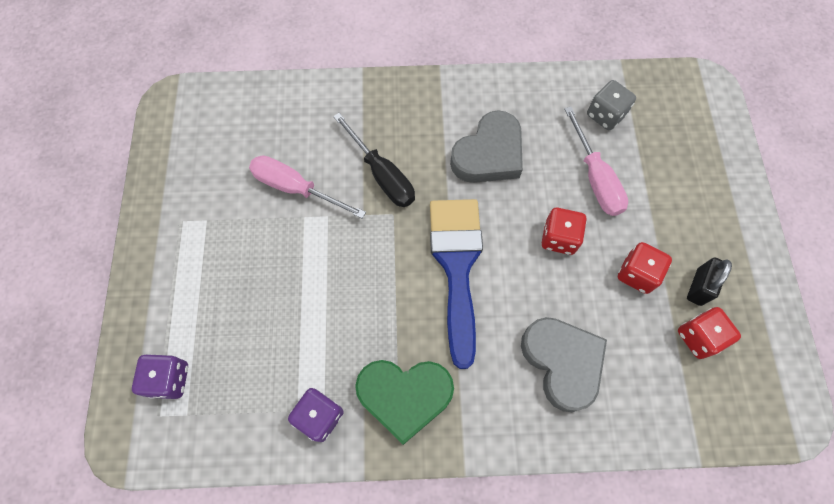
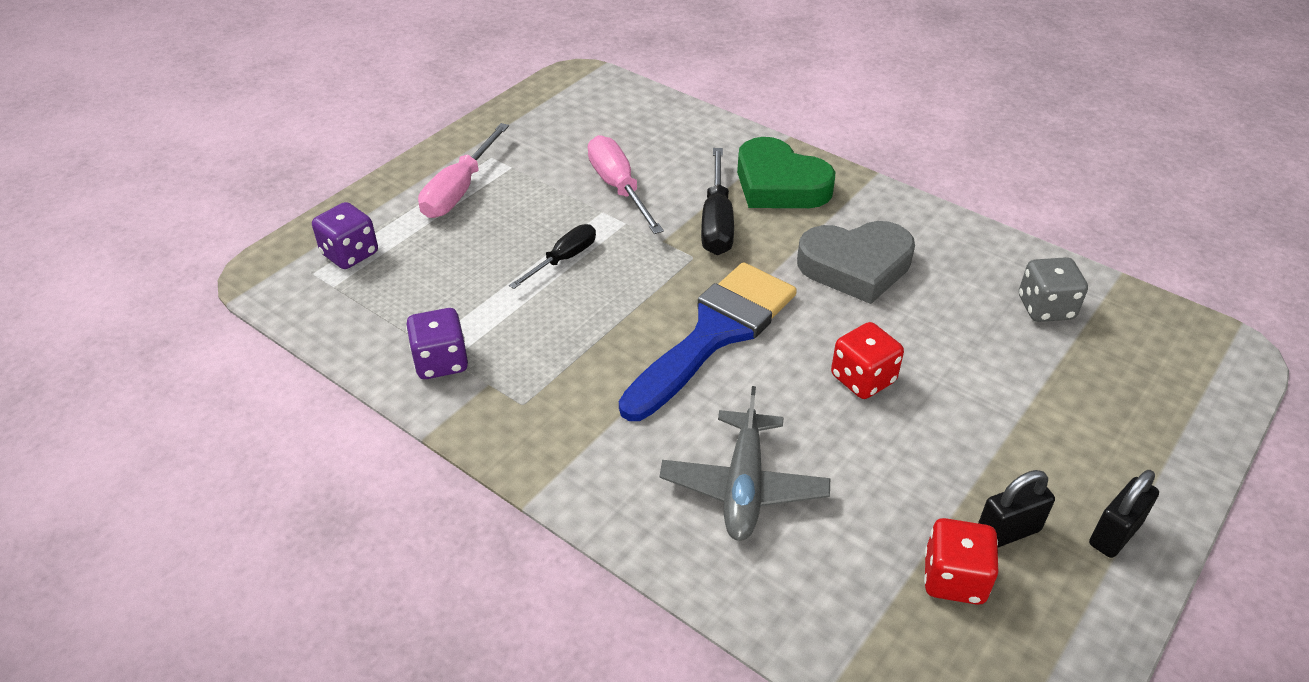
camera: 40 degrees right, 25 degrees down
green heart [355,360,454,445] -> green heart moved to [737,137,835,208]
grey heart [521,317,607,412] -> grey plane [659,386,830,541]
pink screwdriver [564,107,628,216] -> pink screwdriver moved to [418,123,509,218]
red dice [618,242,672,294] -> none
none -> black screwdriver [509,224,596,289]
none -> black padlock [1089,470,1159,558]

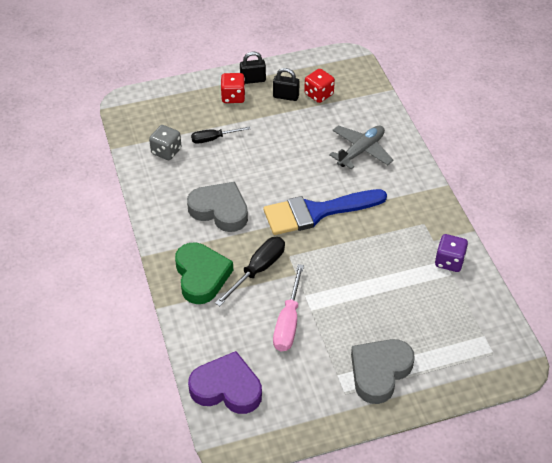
camera: 145 degrees left, 5 degrees up
purple dice [312,202,378,269] -> none
pink screwdriver [418,123,509,218] -> grey heart [351,339,415,404]
black screwdriver [509,224,596,289] -> black screwdriver moved to [191,126,250,144]
red dice [831,322,904,399] -> red dice moved to [221,73,245,103]
none -> purple heart [188,351,262,414]

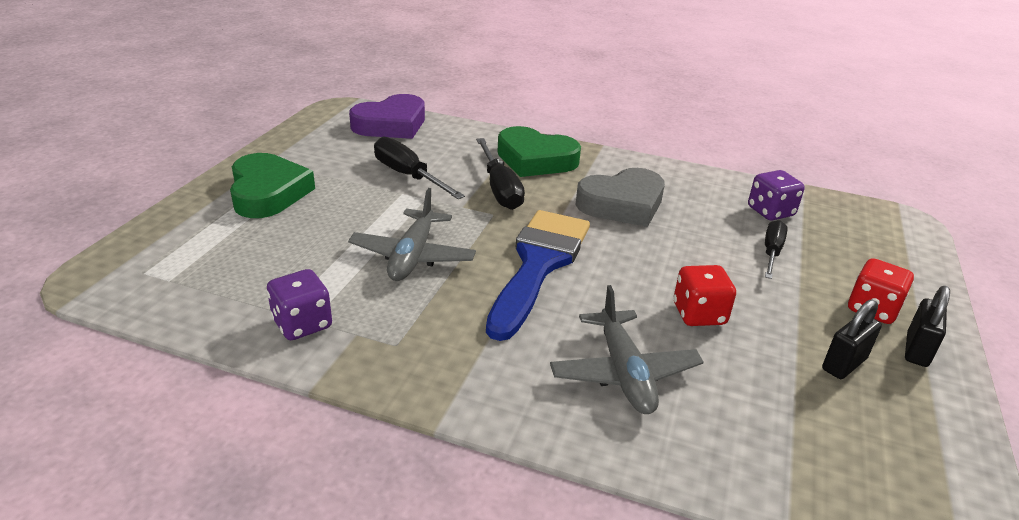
camera: 125 degrees right, 15 degrees down
grey dice [149,125,182,160] -> purple dice [748,170,805,221]
pink screwdriver [273,264,304,351] -> black screwdriver [374,136,465,199]
red dice [304,69,335,103] -> red dice moved to [674,265,736,326]
grey heart [351,339,415,404] -> green heart [230,153,315,218]
none -> grey plane [348,188,476,281]

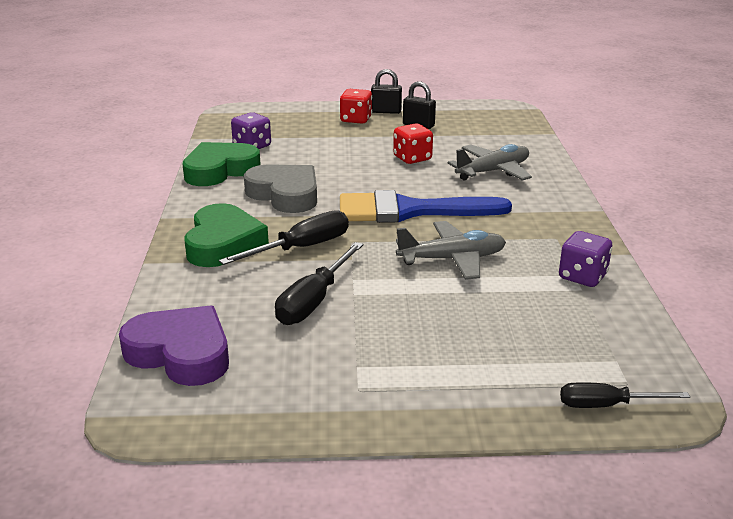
camera: 110 degrees left, 5 degrees down
green heart [230,153,315,218] -> green heart moved to [182,142,261,186]
black screwdriver [765,220,788,279] -> black screwdriver moved to [560,382,690,408]

